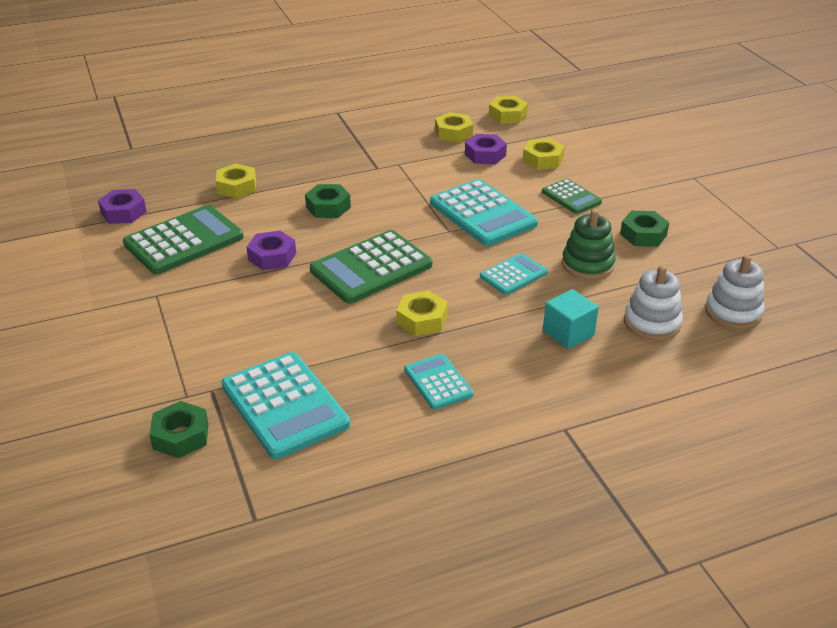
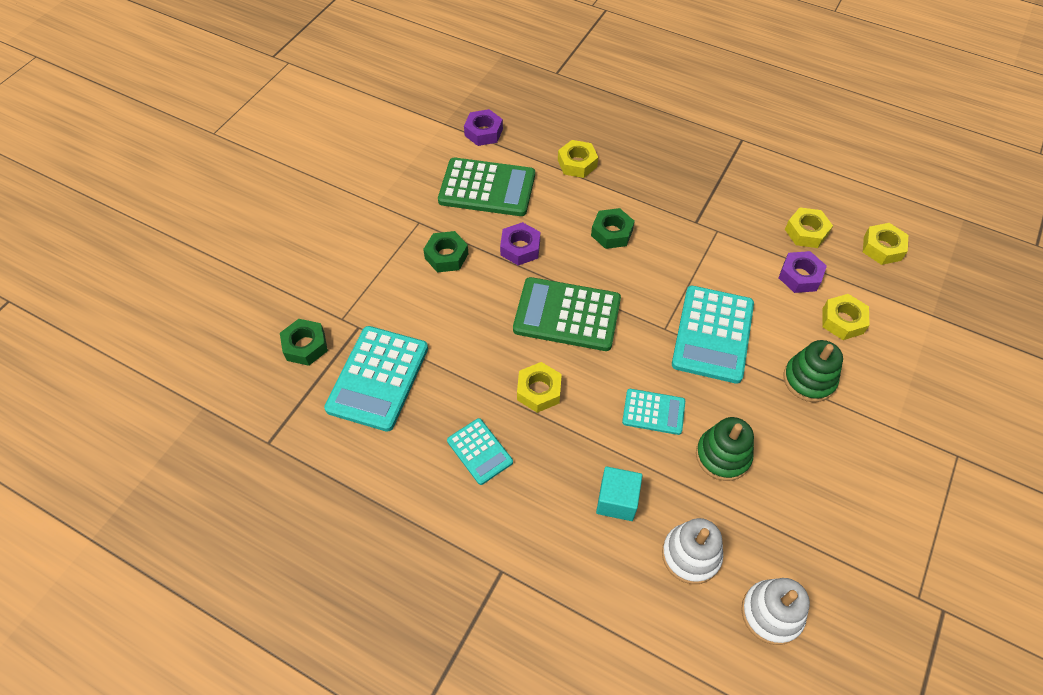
camera: 50 degrees right, 20 degrees up
turquoise calculator [404,354,474,410] -> turquoise calculator turned 120 degrees clockwise [447,418,513,485]
green calculator [542,179,602,214] -> green stacking toy [784,340,843,402]
green nut [620,211,669,247] -> green nut moved to [423,231,468,272]

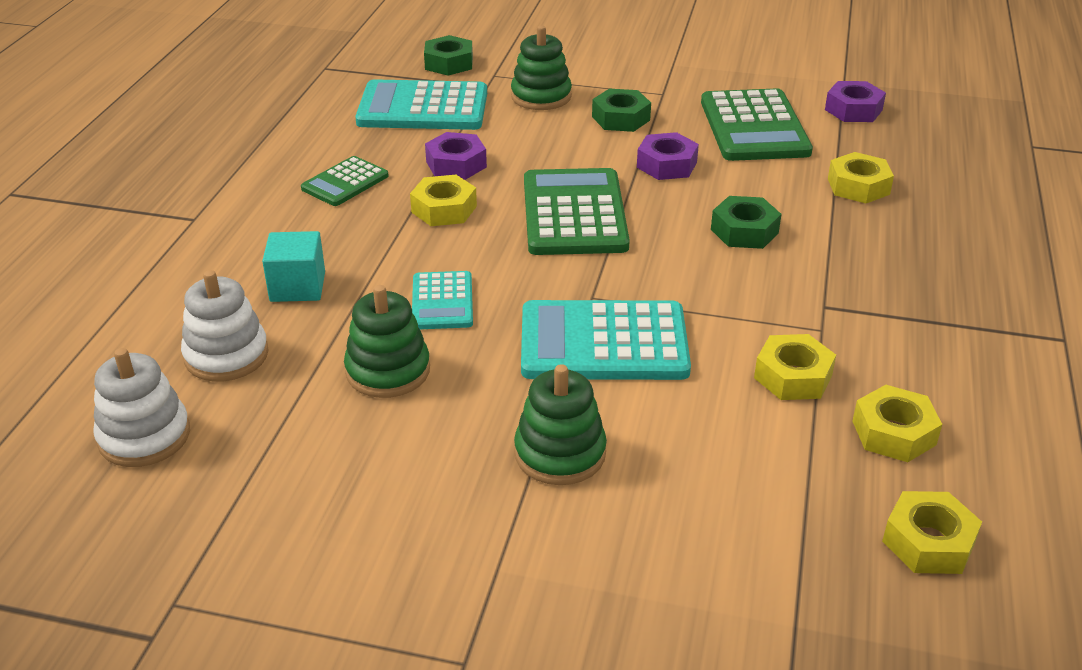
camera: 75 degrees right, 20 degrees down
turquoise calculator [447,418,513,485] -> green calculator [301,156,389,206]
purple nut [779,251,827,293] -> purple nut moved to [425,132,487,180]
yellow nut [822,294,870,340] -> yellow nut moved to [754,334,836,400]
none -> green stacking toy [511,25,572,110]

